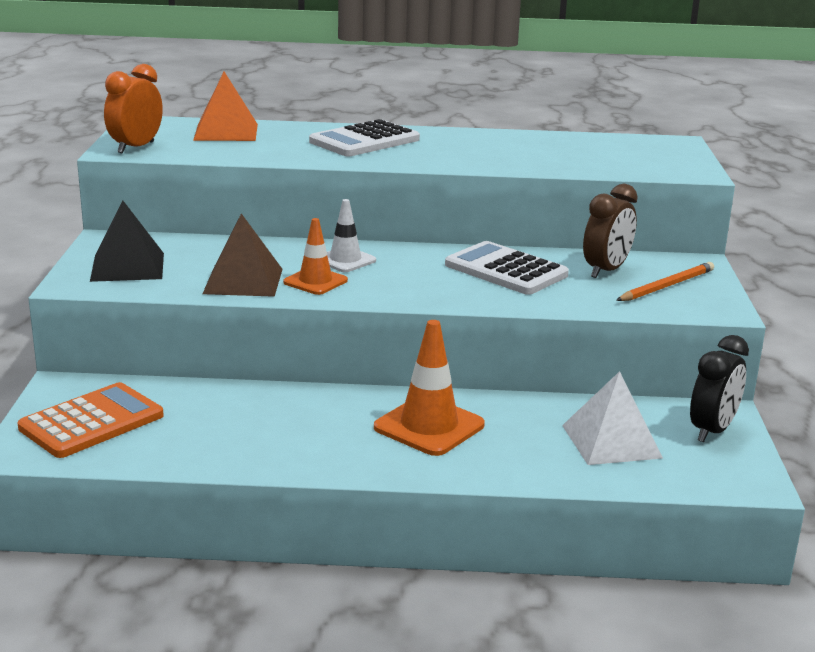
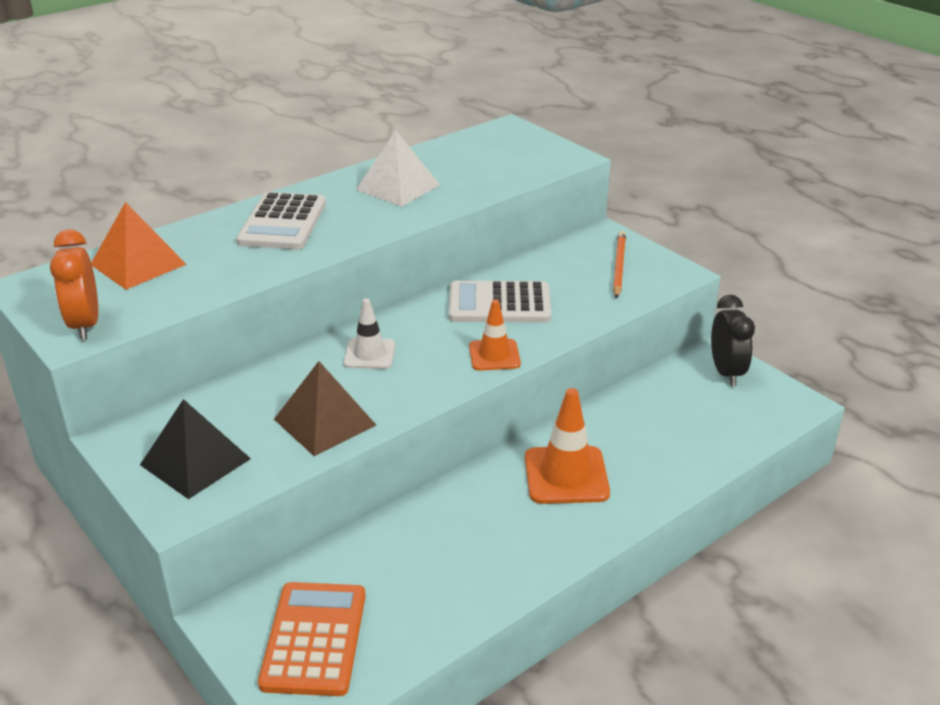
camera: 40 degrees left, 10 degrees up
orange traffic cone [283,218,348,295] -> orange traffic cone moved to [469,299,521,371]
white pyramid [562,371,663,465] -> white pyramid moved to [356,130,440,207]
brown clock [583,184,638,278] -> none

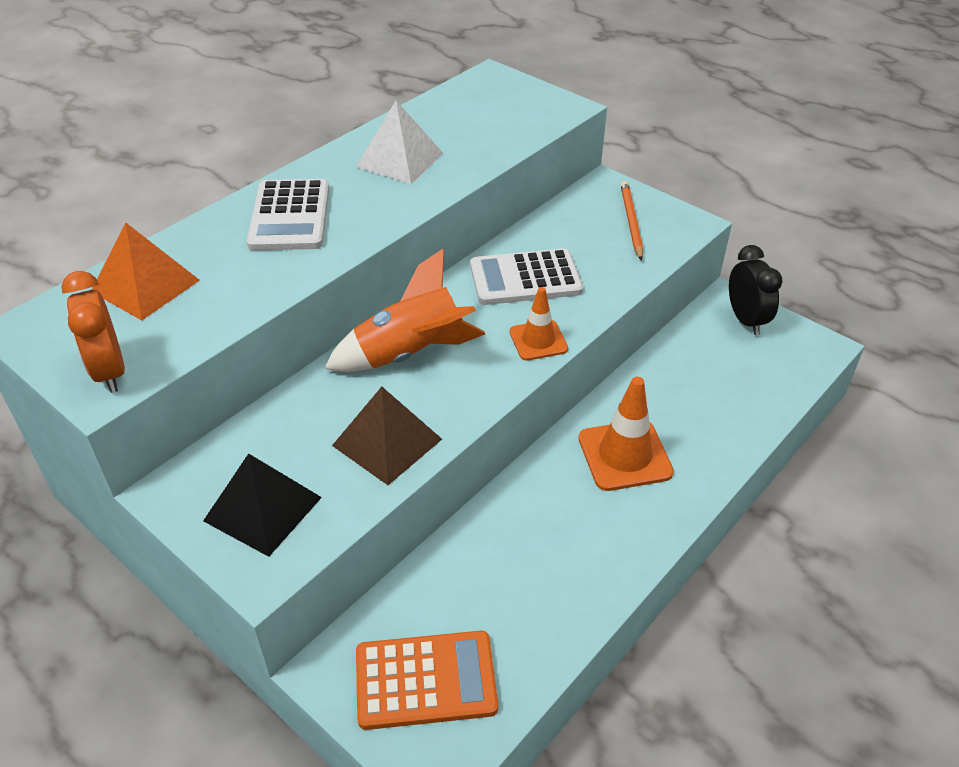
camera: 10 degrees left, 10 degrees up
orange calculator [258,582,366,696] -> orange calculator turned 90 degrees clockwise [356,631,498,730]
white traffic cone [343,298,395,369] -> orange rocket [324,248,485,372]

